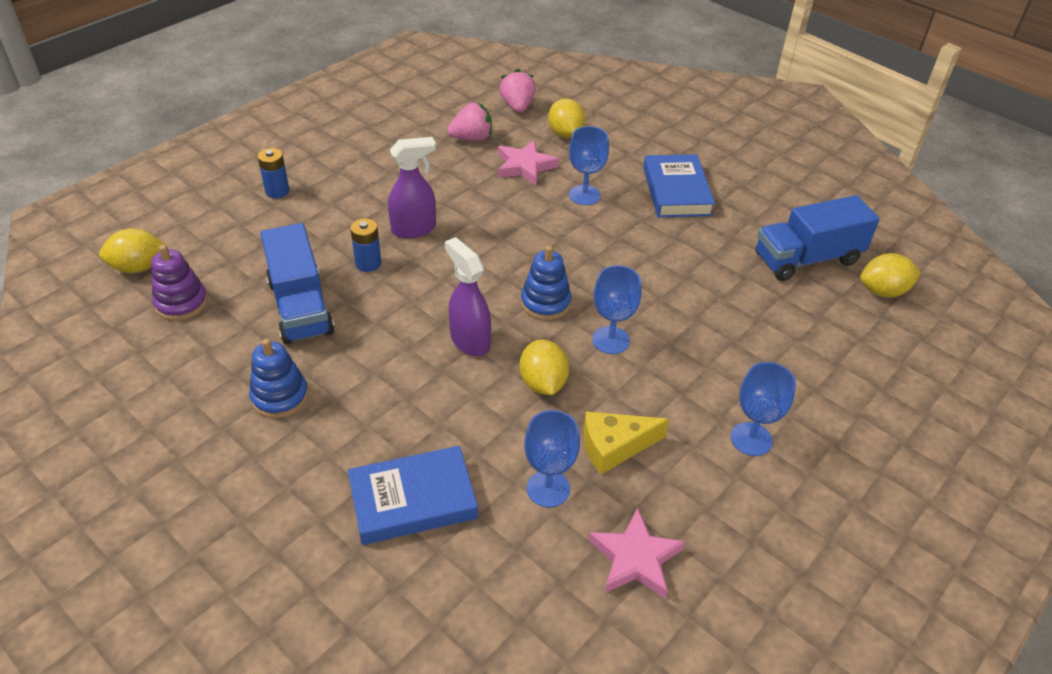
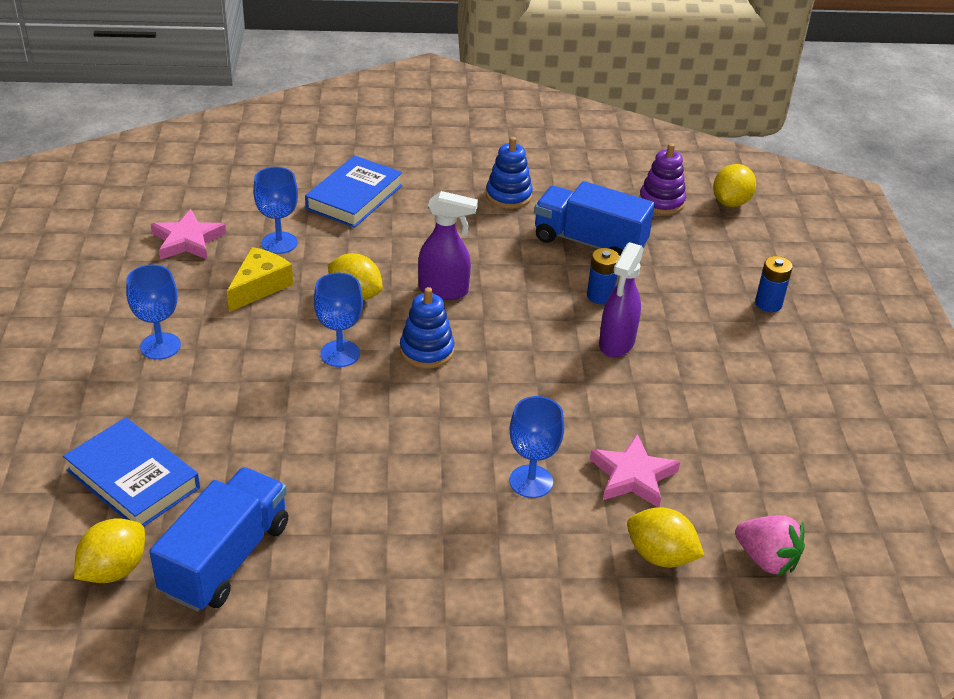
camera: 135 degrees right, 5 degrees down
pink strawberry [447,102,492,141] -> none
blue book [643,154,715,218] -> blue book moved to [63,417,200,527]

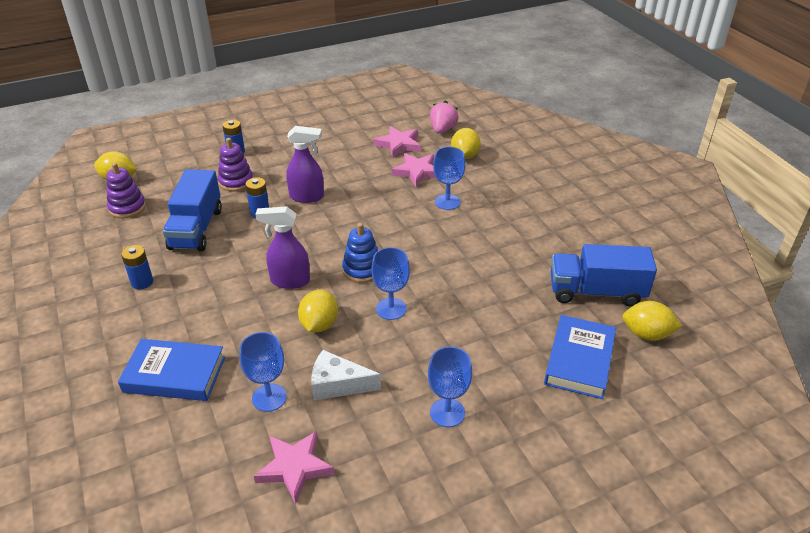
camera: 110 degrees left, 0 degrees up
yellow cheese [227,247,293,312] -> white cheese [311,350,381,400]
purple spray bottle [418,191,478,300] -> purple spray bottle turned 75 degrees counterclockwise [255,206,310,289]
blue stacking toy [486,137,533,209] -> blue battery [121,245,153,289]
none -> purple stacking toy [218,138,253,192]
none -> pink star [374,126,420,158]

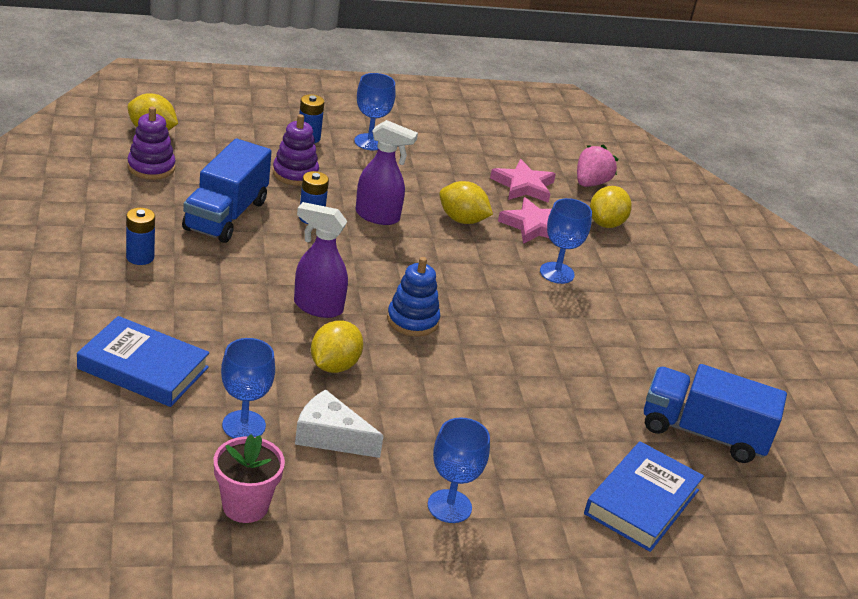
camera: 10 degrees right, 5 degrees down
pink star [254,431,334,504] -> pink flower pot [214,435,285,523]
blue goblet [372,247,410,320] -> blue goblet moved to [354,73,395,150]
yellow lemon [623,301,682,341] -> yellow lemon moved to [439,181,493,224]

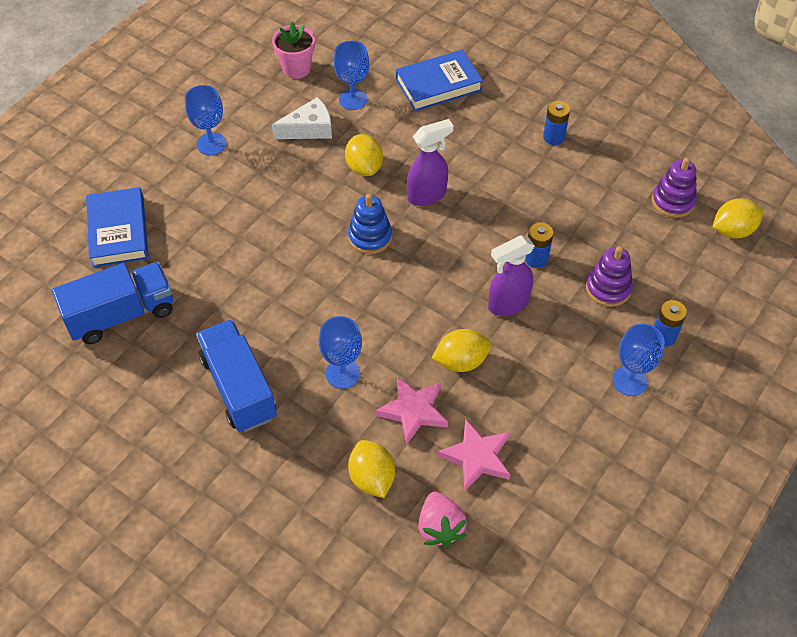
camera: 140 degrees right, 20 degrees up
blue truck [182,139,272,243] -> blue truck moved to [196,319,277,432]

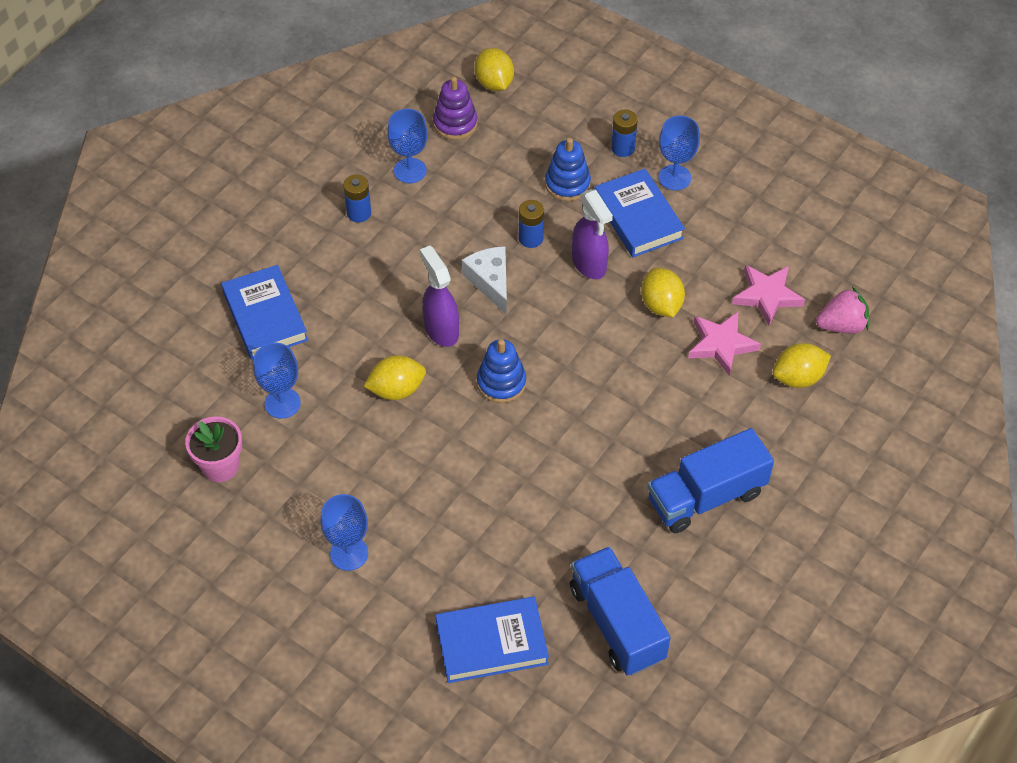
camera: 90 degrees left, 0 degrees up
white cheese [272,97,332,139] -> white cheese moved to [462,246,507,315]
blue goblet [319,316,362,389] -> blue goblet moved to [387,109,428,183]
purple stacking toy [586,246,633,307] -> blue stacking toy [545,138,591,201]
none -> blue book [594,169,685,257]

